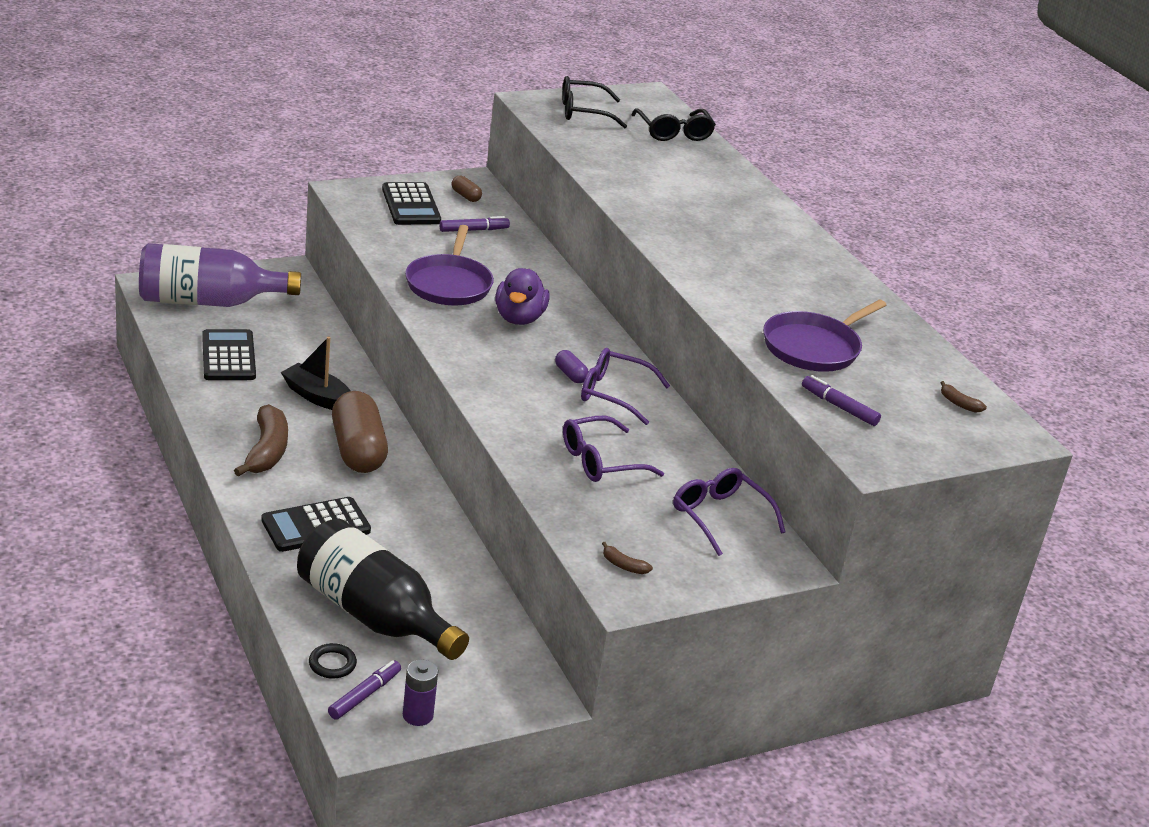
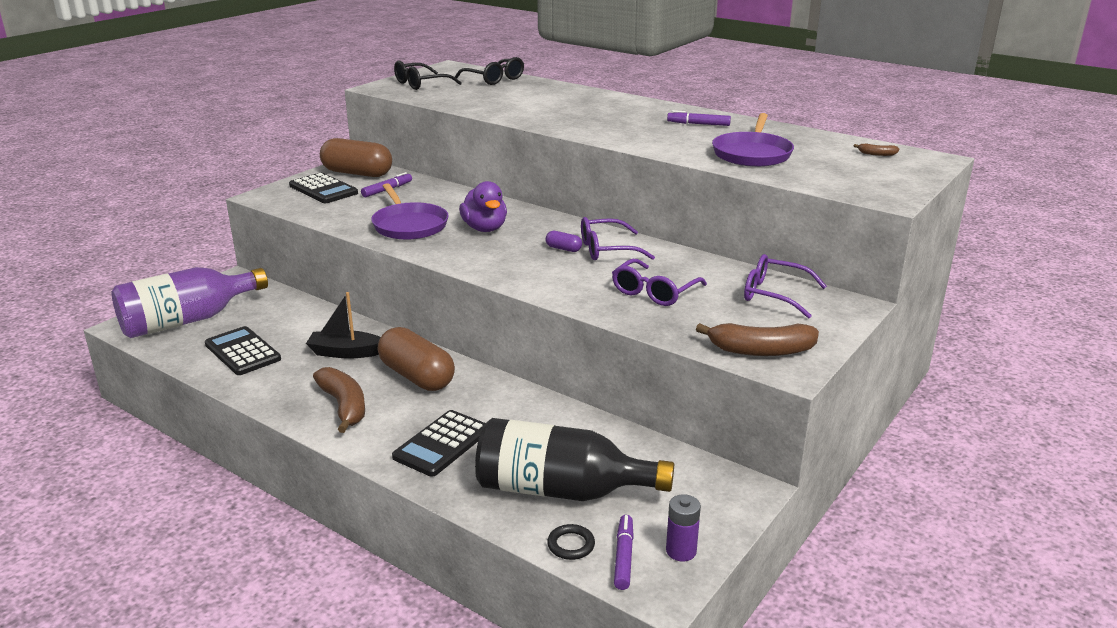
camera: 25 degrees left, 5 degrees down
brown capsule [451,176,482,202] -> brown capsule [320,138,392,177], size x2.35
brown banana [602,542,653,574] -> brown banana [696,323,819,356], size x2.26
purple marker [802,375,881,426] -> purple marker moved to [667,110,731,126]

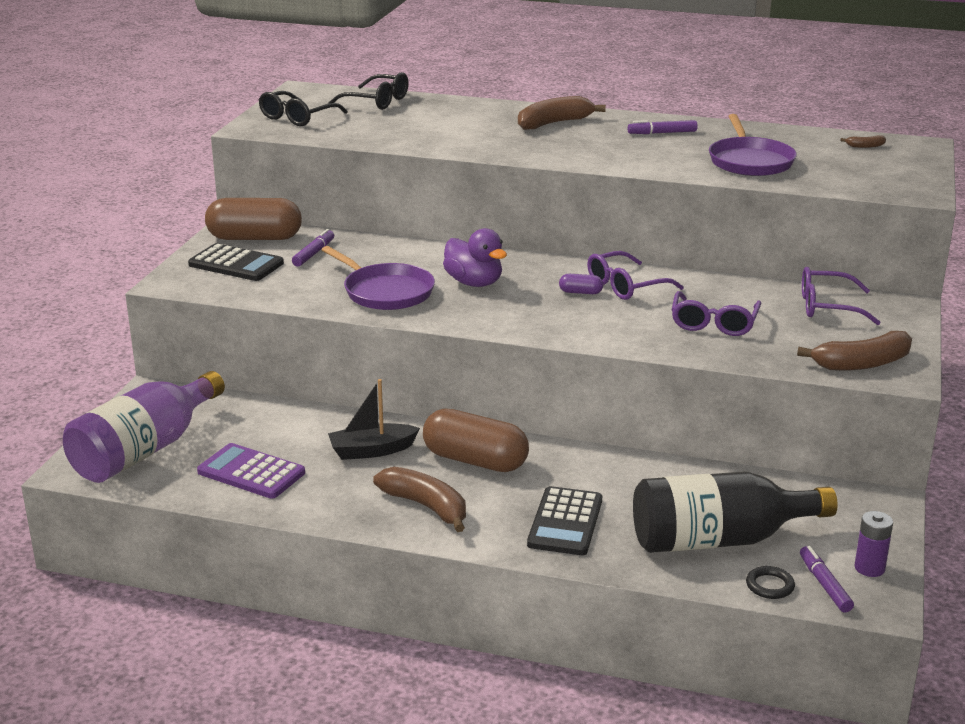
camera: 20 degrees left, 0 degrees up
black calculator [205,326,281,375] -> purple calculator [197,443,305,499]
none -> brown banana [518,96,606,130]

